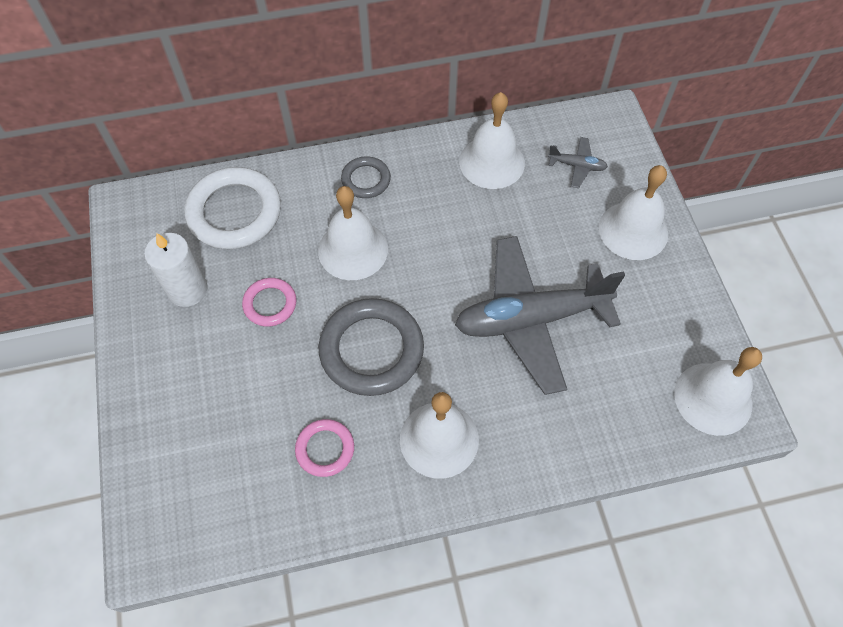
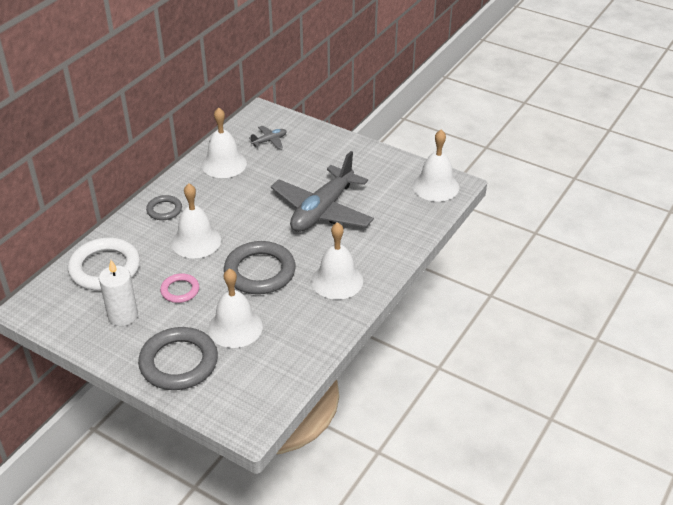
camera: 45 degrees left, 20 degrees down
pink ring [295,419,354,477] -> none
white bell [599,165,668,260] -> white bell moved to [208,268,263,348]
none -> grey ring [138,327,218,390]

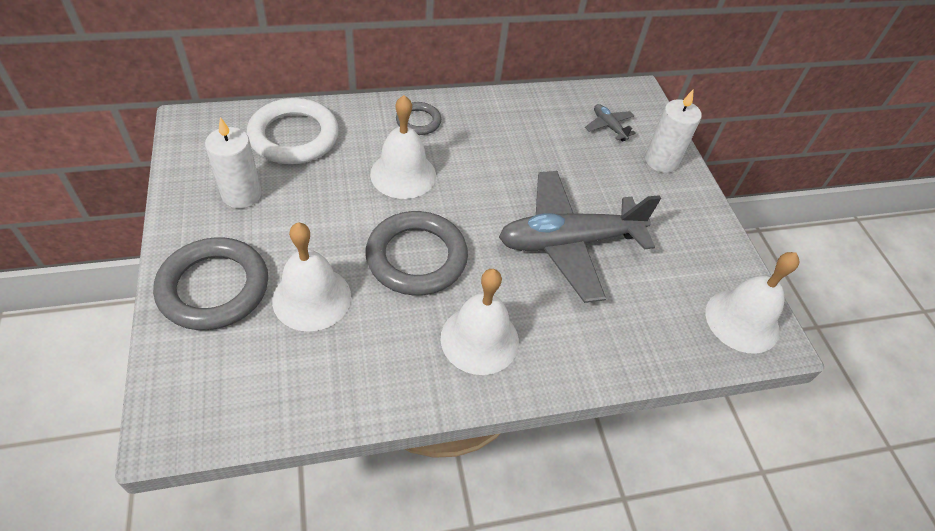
camera: 40 degrees right, 10 degrees up
pink ring [160,273,199,303] -> none
white bell [202,107,247,178] -> none
grey plane [249,126,286,149] -> grey plane turned 135 degrees counterclockwise [585,104,636,141]
none -> white candle [645,90,702,173]

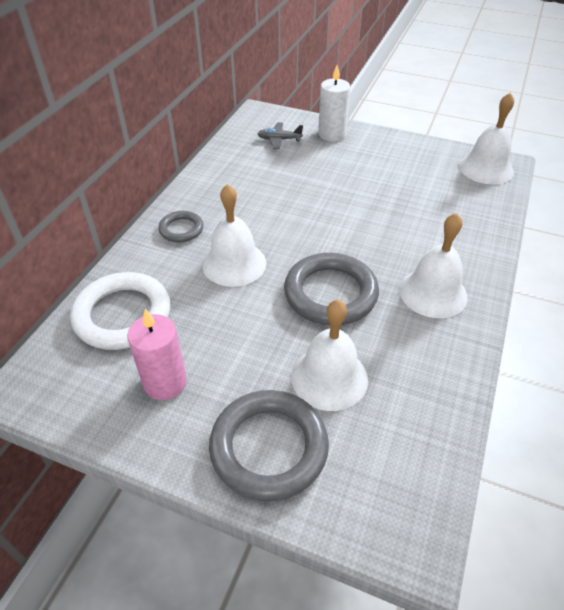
camera: 50 degrees left, 5 degrees down
white candle [205,117,262,208] -> pink candle [127,309,187,400]
grey plane [499,171,661,303] -> none

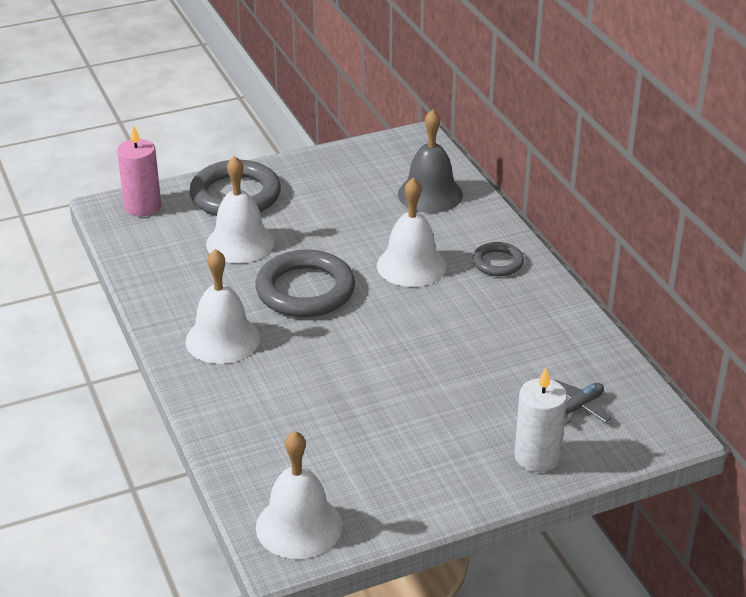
camera: 135 degrees right, 10 degrees down
white ring [70,272,171,350] -> grey bell [398,109,463,213]
pink candle [127,309,187,400] -> pink candle moved to [117,125,161,216]

